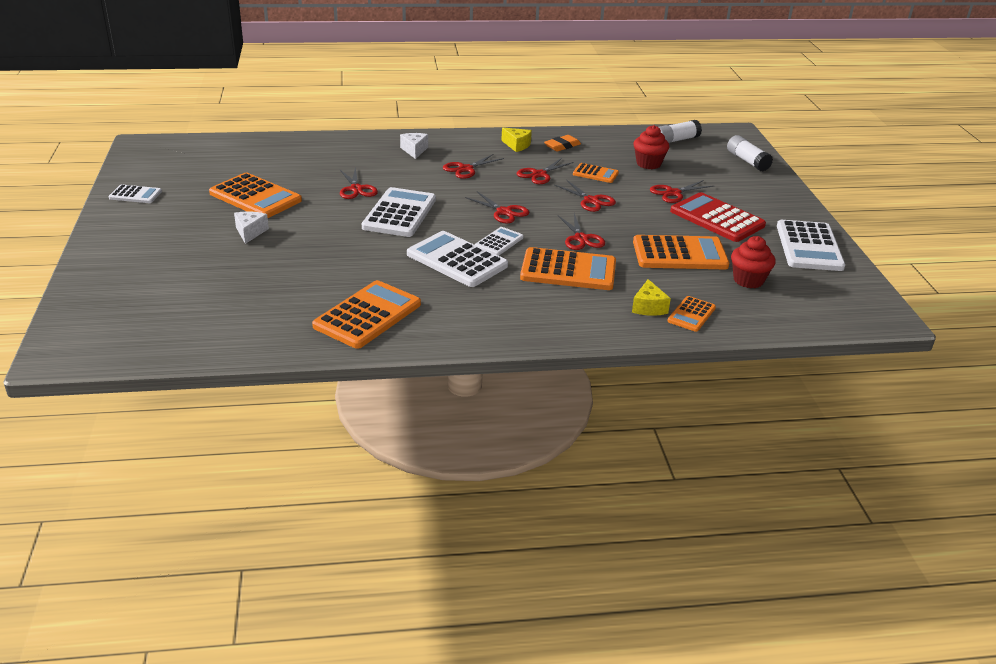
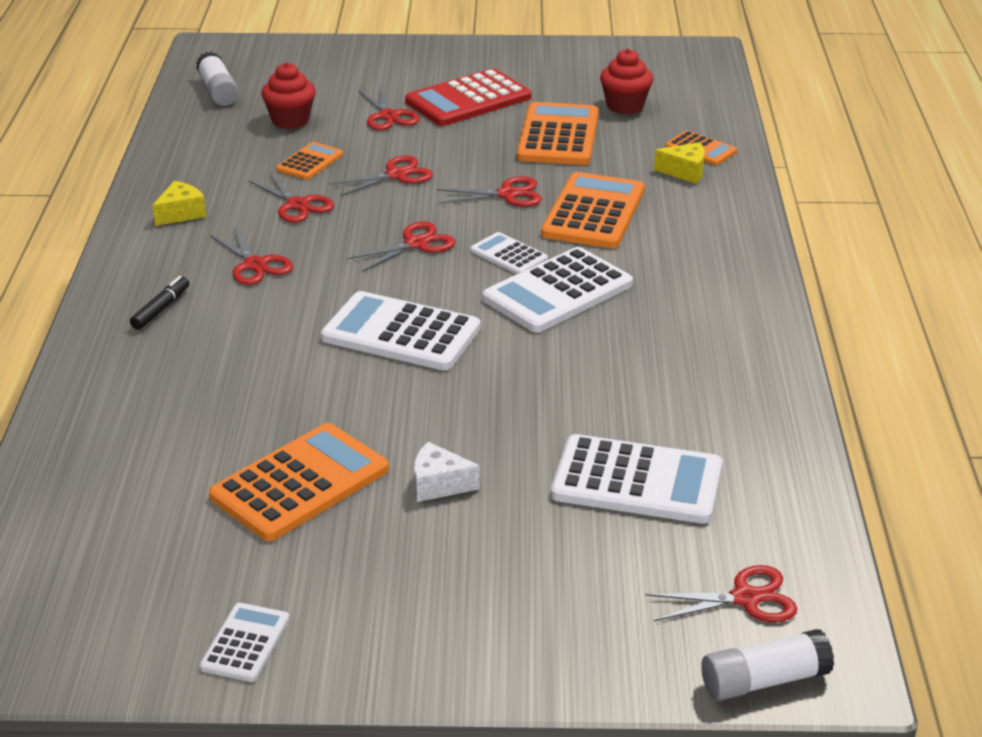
camera: 80 degrees left, 0 degrees up
orange calculator [312,280,421,349] -> none
red scissors [340,167,378,199] -> red scissors moved to [645,565,797,622]
white cheese [400,133,428,159] -> black marker [130,276,189,330]
orange eraser [544,135,581,151] -> none
white glue stick [727,135,773,172] -> white glue stick moved to [701,629,834,701]
white calculator [777,220,845,271] -> white calculator moved to [551,434,723,524]

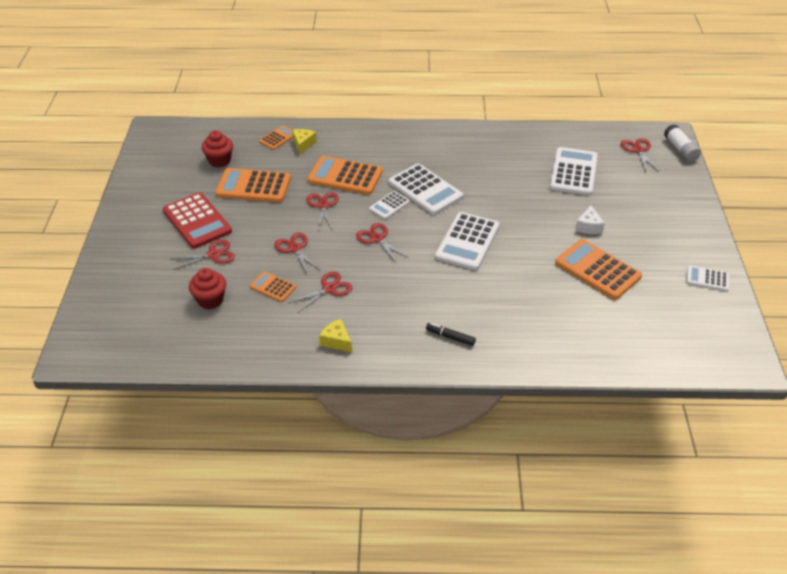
camera: 90 degrees left, 10 degrees up
white glue stick [196,52,239,106] -> none
red scissors [210,228,293,285] -> none

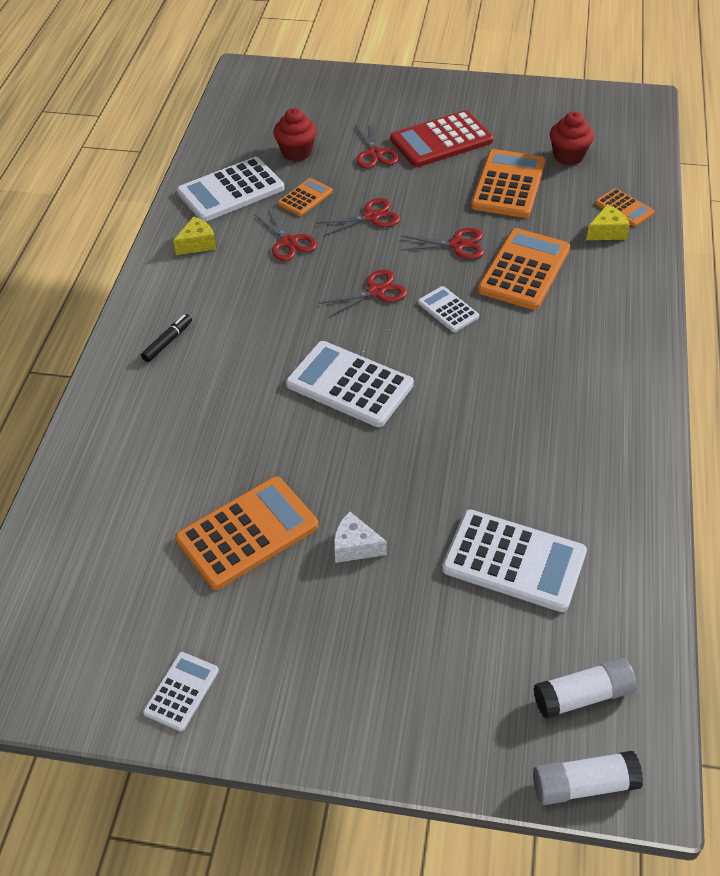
camera: 100 degrees right, 5 degrees up
yellow cheese [292,129,317,154] -> yellow cheese turned 45 degrees counterclockwise [586,204,630,240]
white calculator [389,164,463,215] -> white calculator moved to [177,157,284,222]
red scissors [621,138,659,172] -> white glue stick [534,658,637,719]

